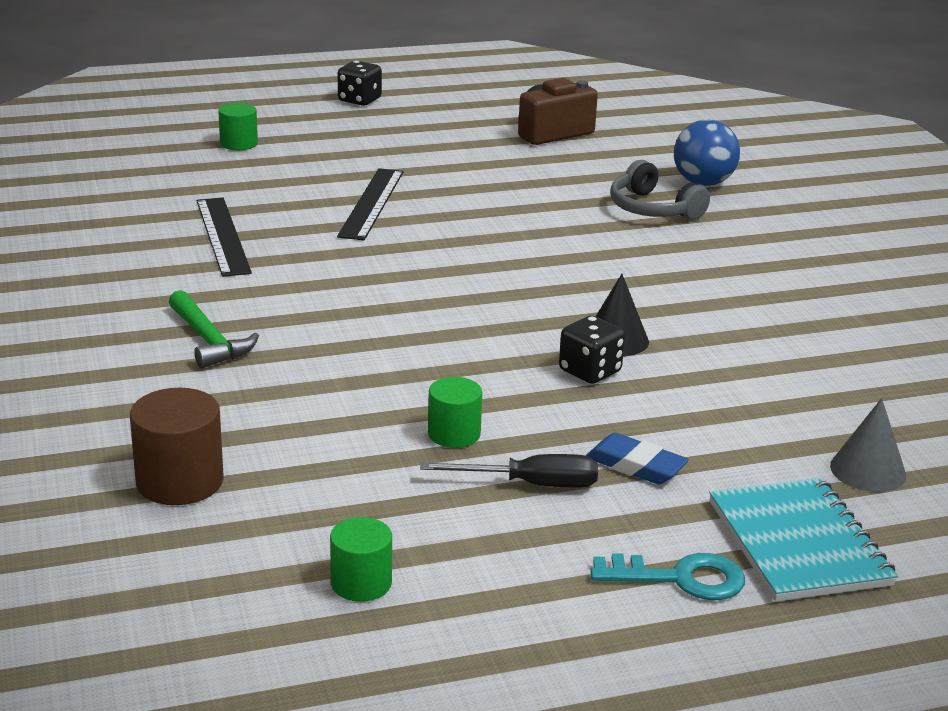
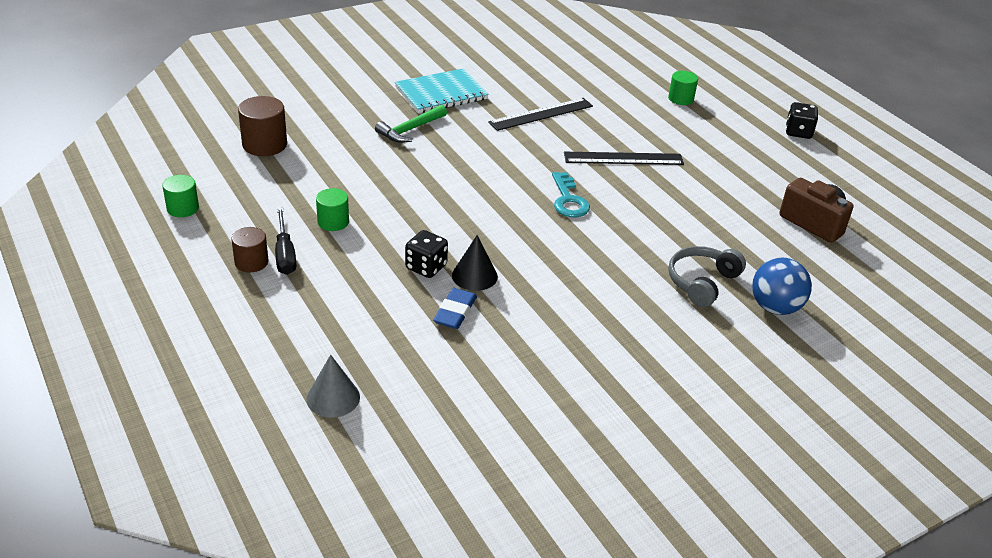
camera: 75 degrees right, 10 degrees up
blue eraser [586,433,689,485] -> blue eraser moved to [433,288,477,329]
turquoise key [590,553,745,600] -> turquoise key moved to [552,172,590,217]
turquoise notebook [709,478,898,602] -> turquoise notebook moved to [395,68,489,113]
none -> brown cylinder [231,227,268,272]

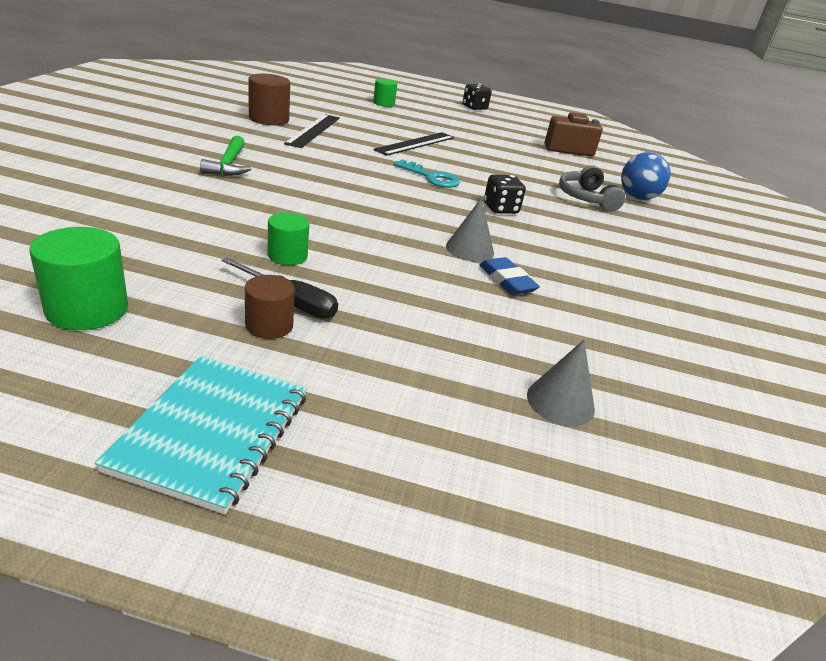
camera: 50 degrees left, 5 degrees down
green cylinder [162,175,199,217] -> green cylinder [29,227,128,330], size x1.55
brown cylinder [238,96,287,156] -> brown cylinder moved to [248,74,290,125]
turquoise notebook [395,68,489,113] -> turquoise notebook moved to [95,356,307,514]
black dice [405,230,448,278] -> black dice moved to [484,174,526,214]
black cone [452,235,498,291] -> grey cone [446,198,494,262]

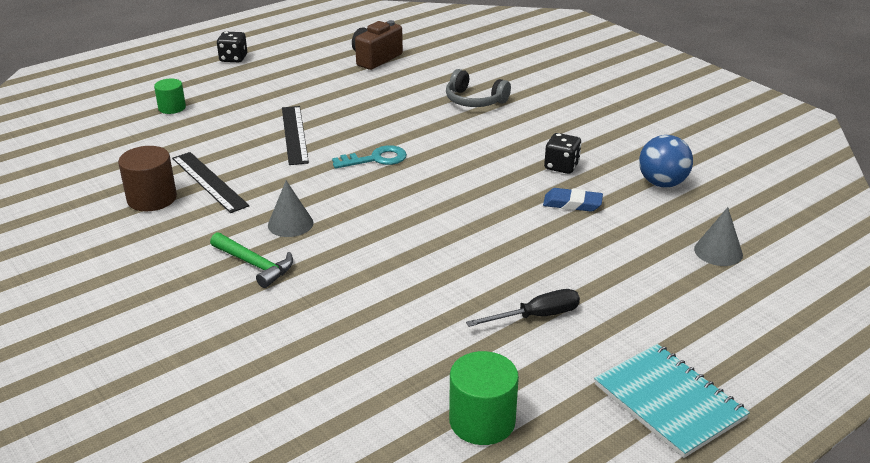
camera: 45 degrees left, 0 degrees up
brown cylinder [245,275,295,339] -> none
green cylinder [268,212,309,265] -> none
grey cone [446,198,494,262] -> grey cone moved to [268,180,314,237]
black dice [484,174,526,214] -> black dice moved to [544,133,581,174]
blue ball [621,152,671,200] -> blue ball moved to [639,135,693,188]

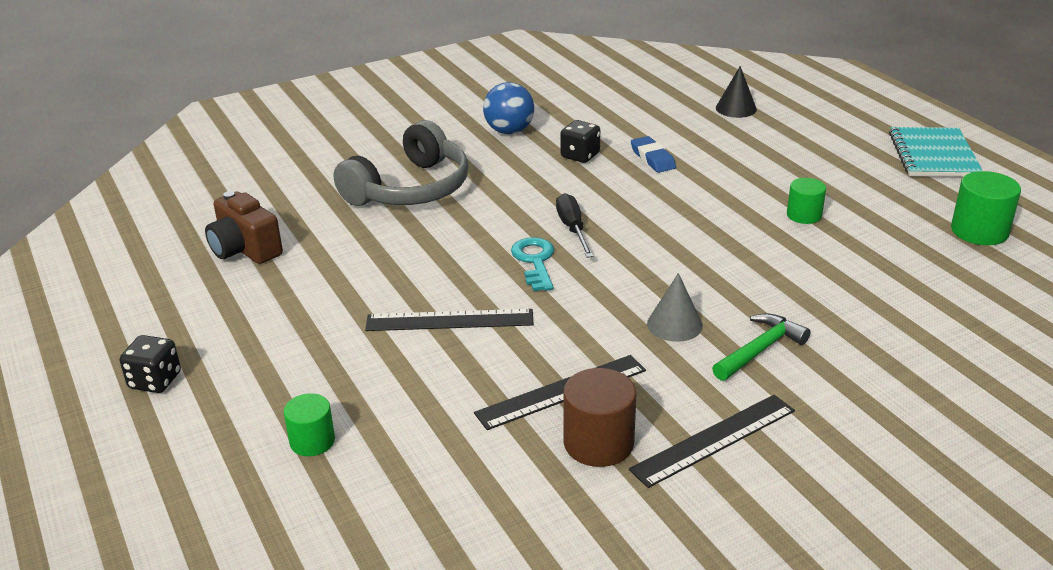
camera: 80 degrees left, 0 degrees up
grey headphones [446,69,511,107] -> grey headphones [334,120,469,206], size x1.64
black screwdriver [466,289,580,327] -> black screwdriver moved to [556,193,594,258]
blue eraser [543,188,603,212] -> blue eraser turned 45 degrees counterclockwise [631,136,676,173]
turquoise notebook [594,344,750,458] -> turquoise notebook turned 60 degrees counterclockwise [889,127,983,177]
blue ball [639,135,693,188] -> blue ball moved to [483,82,534,134]
grey cone [694,207,743,266] -> black cone [716,66,757,118]
none -> black ruler [629,395,795,488]
none -> green cylinder [787,178,826,224]

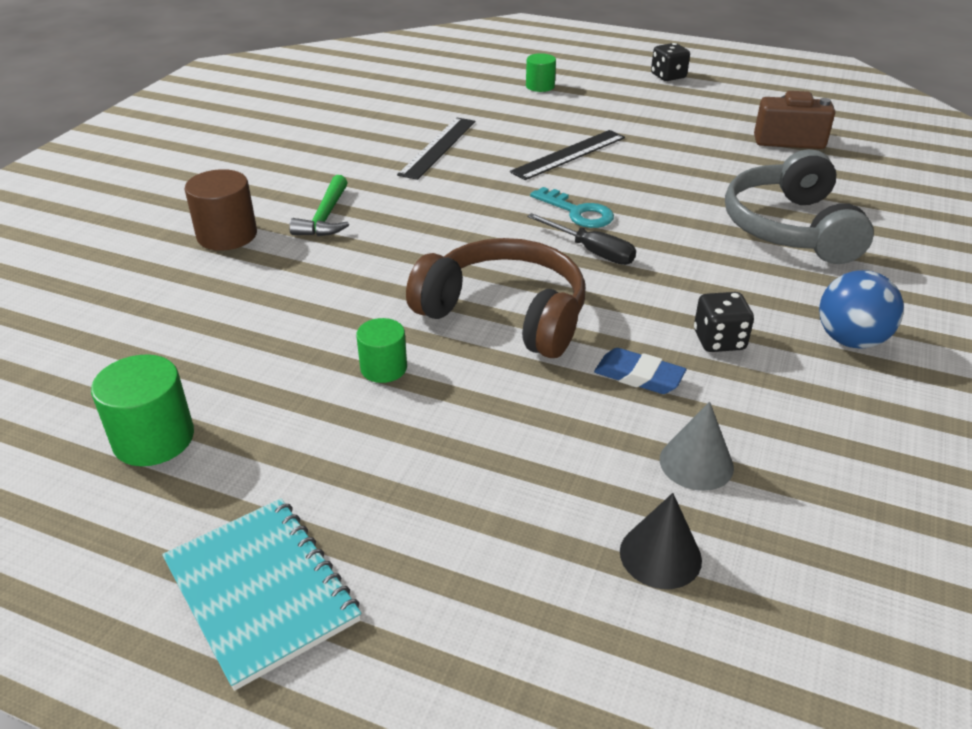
camera: 140 degrees right, 5 degrees up
brown cylinder [563,368,636,467] -> brown cylinder moved to [185,169,257,251]
black ruler [629,395,795,488] -> none
grey cone [647,273,703,342] -> grey cone moved to [660,402,734,491]
none -> brown headphones [406,238,585,358]

